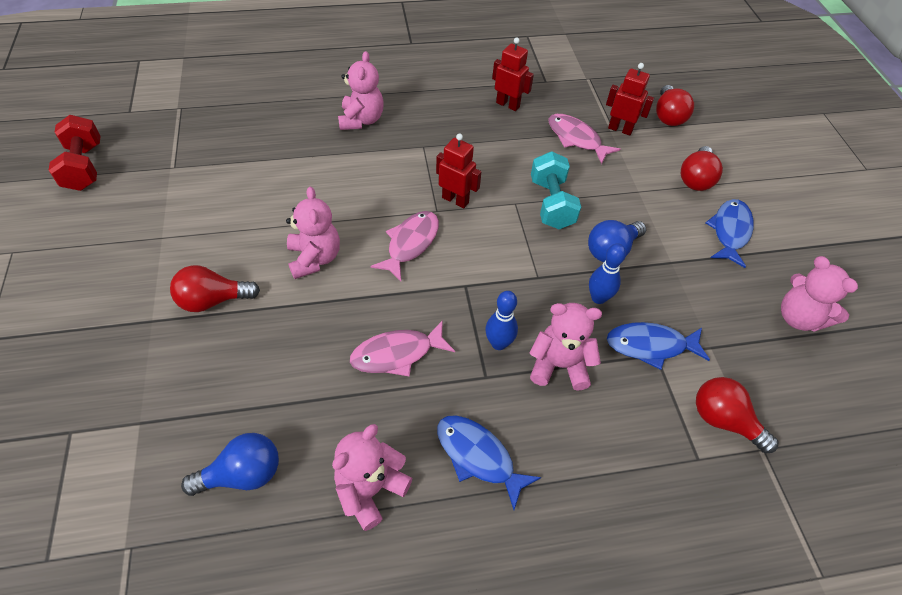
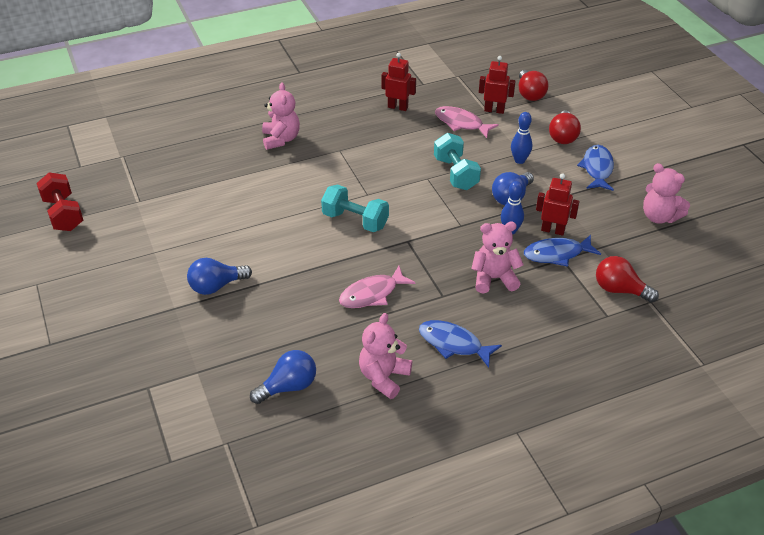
camera: 10 degrees left, 10 degrees down
red light bulb [170,265,260,312] -> blue light bulb [187,258,252,295]
pink teddy bear [286,186,340,279] -> none
pink fish [370,211,439,281] -> turquoise dumbbell [321,185,389,232]
red robot [436,134,481,208] -> red robot moved to [536,173,580,236]
blue bowling pin [485,291,518,350] -> blue bowling pin moved to [511,112,532,164]

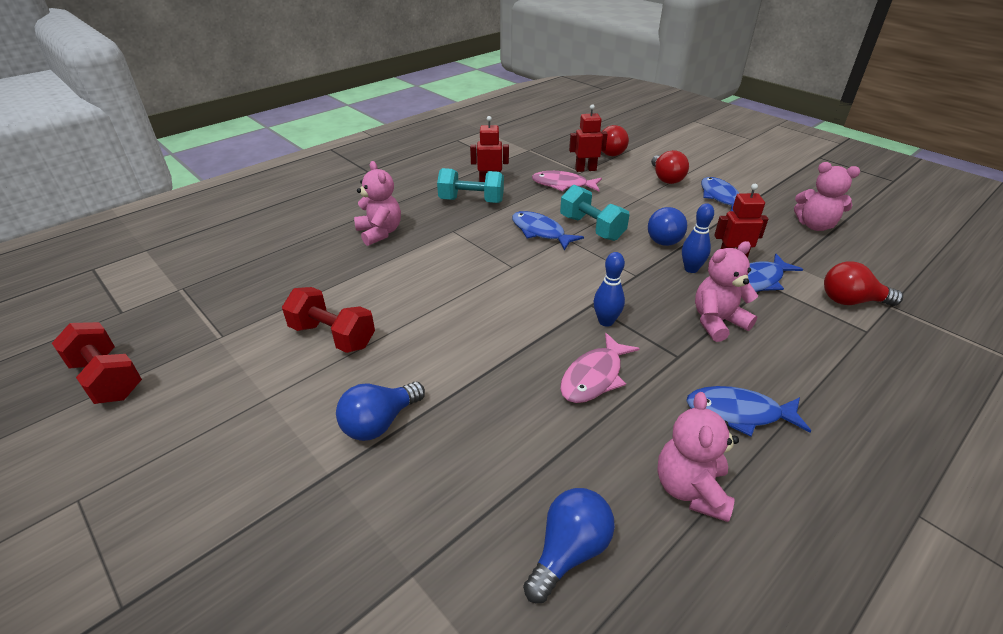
camera: 20 degrees left, 5 degrees down
turquoise dumbbell [321,185,389,232] -> turquoise dumbbell moved to [437,168,504,203]
blue bowling pin [511,112,532,164] -> blue bowling pin moved to [594,252,625,327]
none -> red dumbbell [282,287,375,353]
none -> blue fish [512,211,584,251]

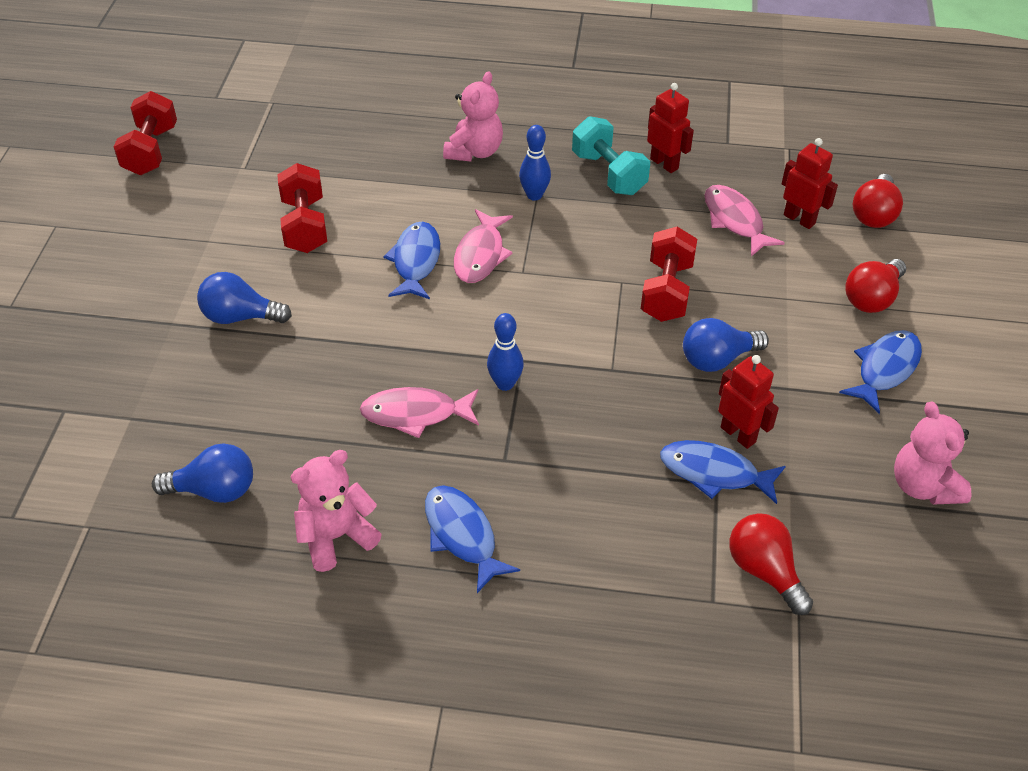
camera: 50 degrees right, 10 degrees up
blue fish [512,211,584,251] -> blue fish moved to [383,222,440,299]
turquoise dumbbell [560,185,630,241] -> red dumbbell [641,227,697,322]
blue bowling pin [682,203,714,273] -> blue bowling pin moved to [519,125,551,201]
pink teddy bear [695,241,758,342] -> none
none -> pink fish [454,209,513,283]

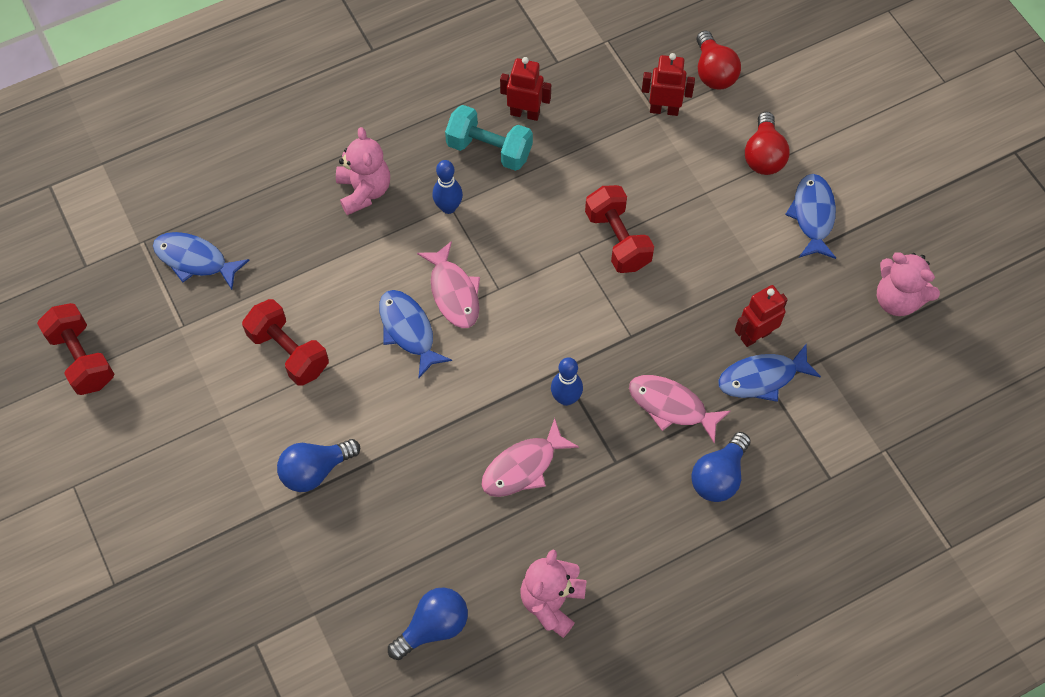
camera: 35 degrees left, 15 degrees up
blue fish [425,485,520,593] -> blue fish moved to [153,232,250,290]
blue light bulb [683,318,769,372] -> blue light bulb moved to [691,432,751,502]
pink fish [705,185,785,257] -> pink fish moved to [629,375,731,443]
red robot [718,355,779,449] -> red robot turned 45 degrees counterclockwise [735,285,788,347]
red light bulb [729,513,813,615] -> none

